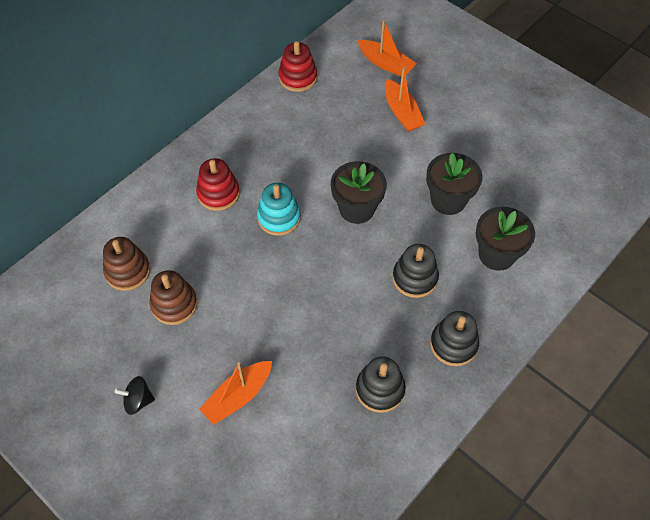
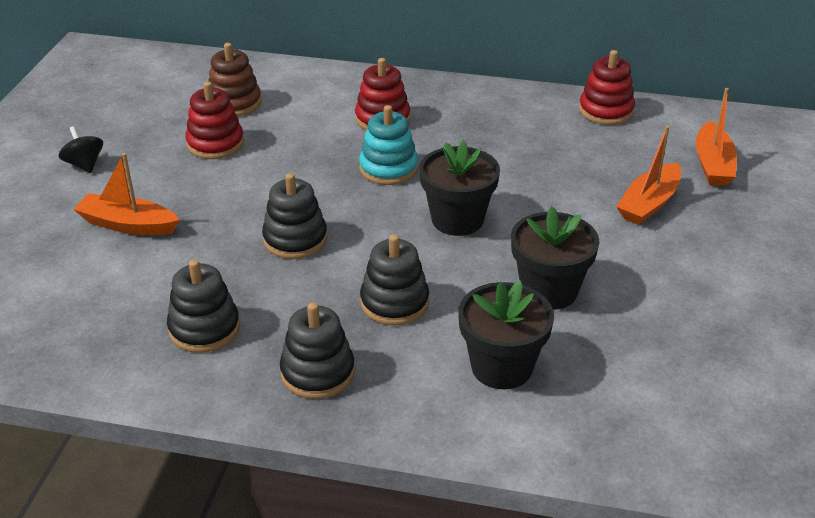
camera: 60 degrees right, 20 degrees down
brown stacking toy [150,270,197,325] -> red stacking toy [185,82,244,159]
none -> black stacking toy [262,173,327,259]

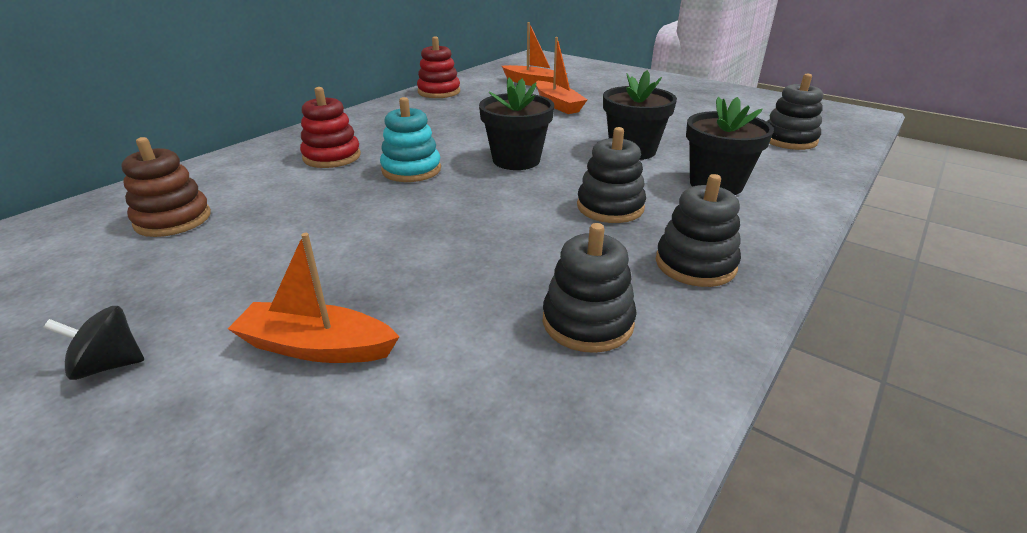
camera: 65 degrees left, 5 degrees down
orange boat [73,153,180,235] -> orange boat turned 60 degrees clockwise [228,233,399,363]
red stacking toy [185,82,244,159] -> none
black stacking toy [262,173,327,259] -> black stacking toy moved to [766,74,823,150]

